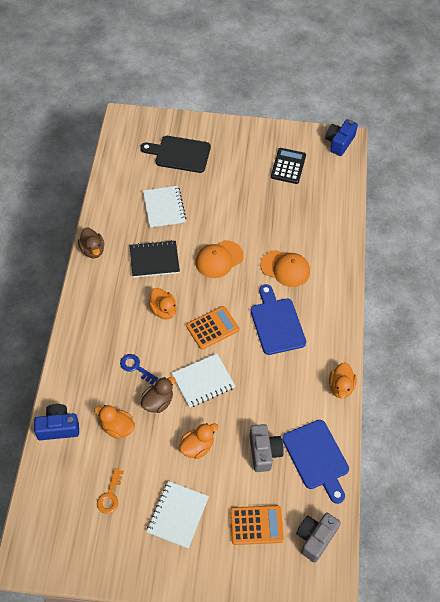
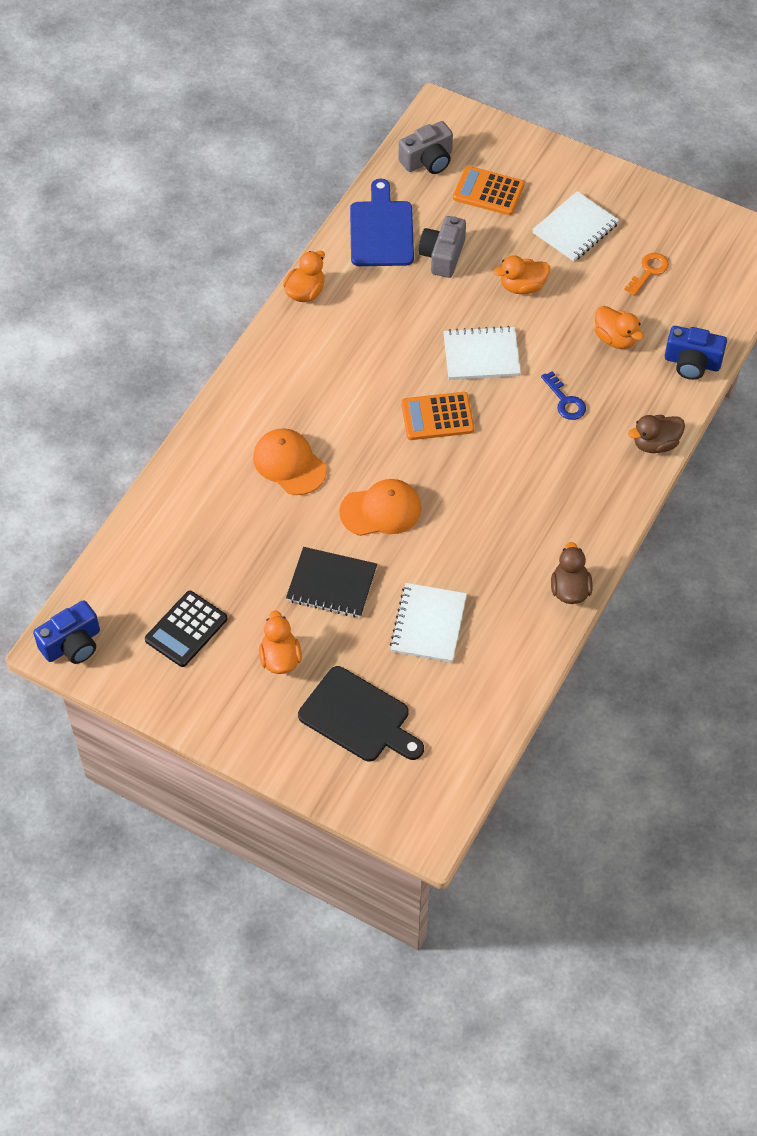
camera: 155 degrees left, 0 degrees up
black notebook [130,240,180,278] -> black notebook moved to [286,547,377,618]
brown duck [141,377,176,413] -> brown duck moved to [628,415,685,453]
orange duck [148,288,176,319] -> orange duck moved to [259,610,302,674]
blue cutting board [251,284,306,355] -> none

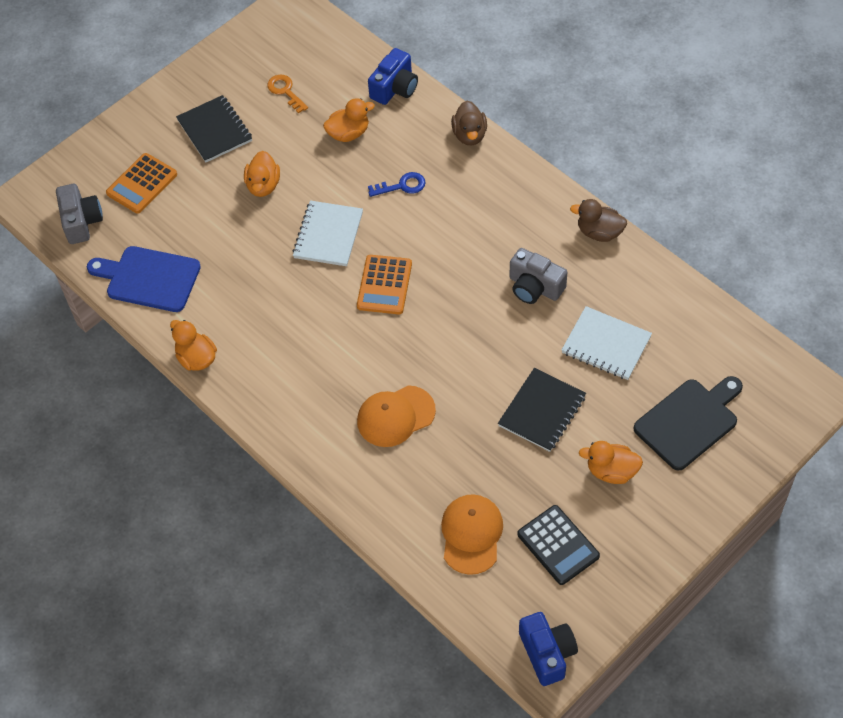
camera: 70 degrees left, 0 degrees up
orange cap [339,479,422,536] -> orange cap moved to [441,494,503,575]
grey camera [418,216,466,278] -> grey camera moved to [510,248,567,304]
white notebook [532,191,619,261] -> black notebook [176,95,252,162]

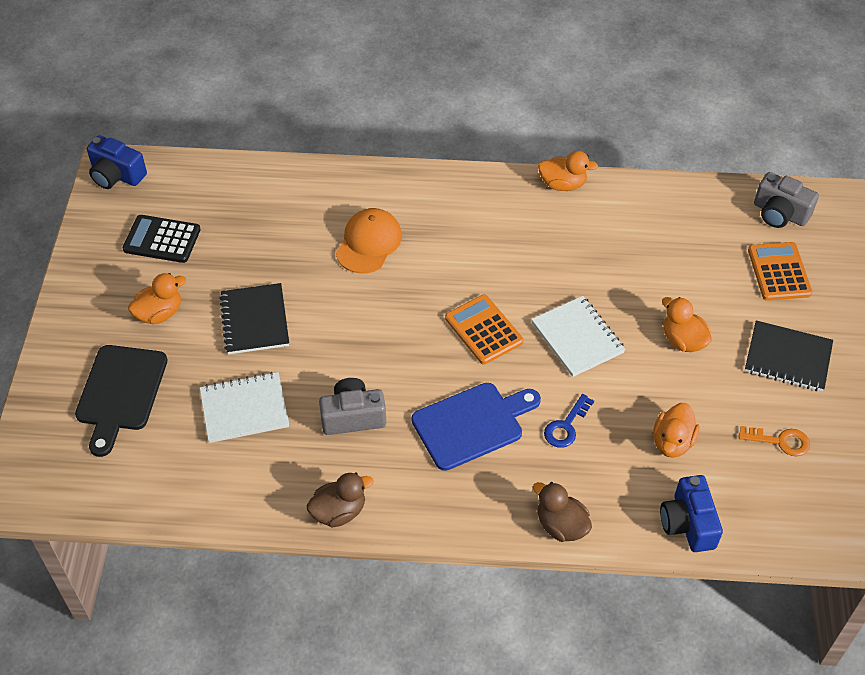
camera: 135 degrees right, 5 degrees down
blue cutting board [87,246,201,312] -> blue cutting board moved to [411,383,541,471]
orange cap [441,494,503,575] -> none

